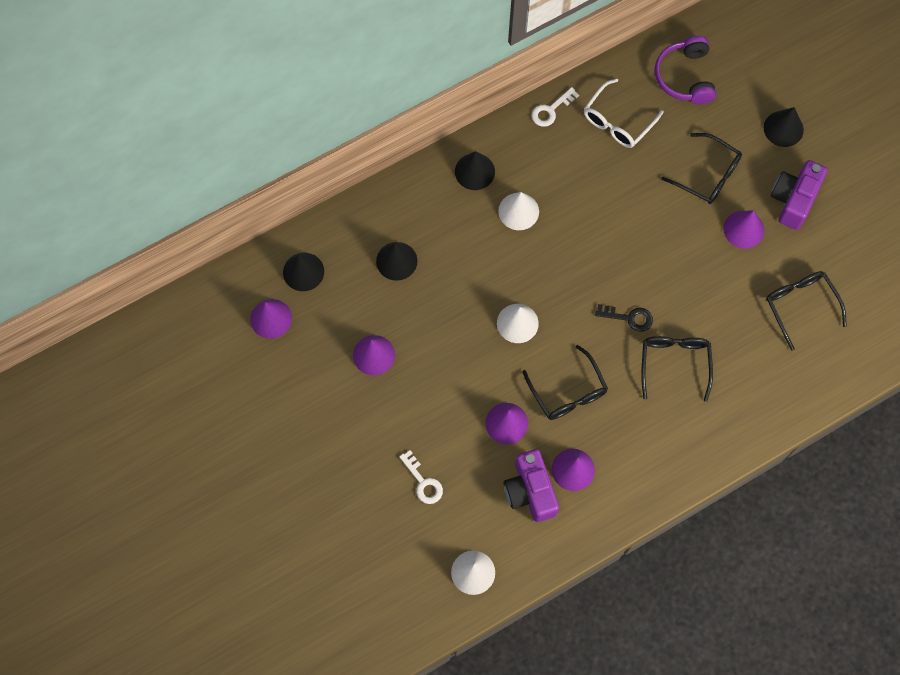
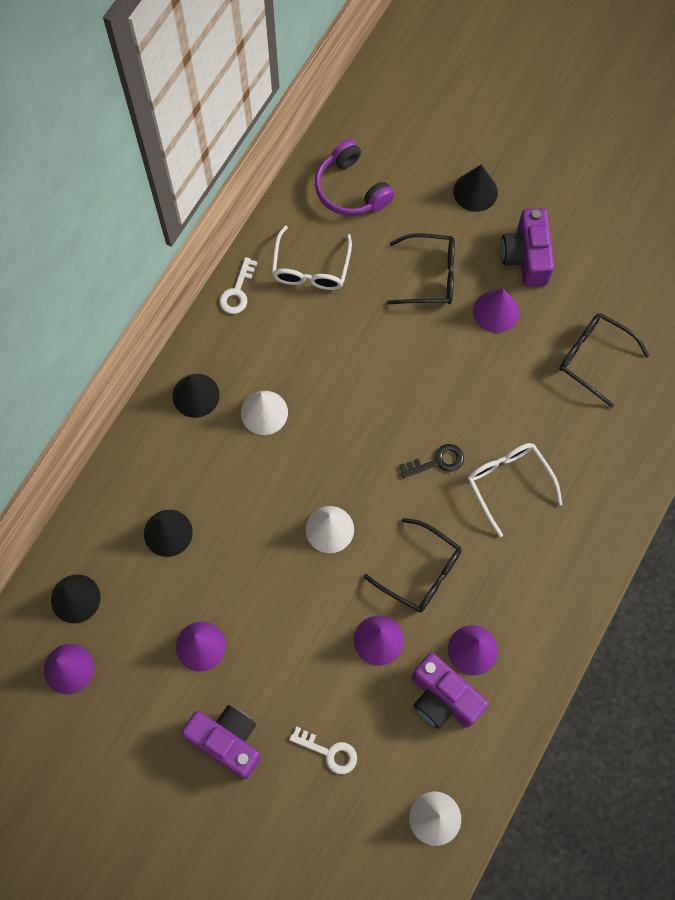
camera: 30 degrees left, 0 degrees up
black glasses [641,336,713,402] -> white glasses [467,443,562,537]
none -> purple camera [181,705,261,779]

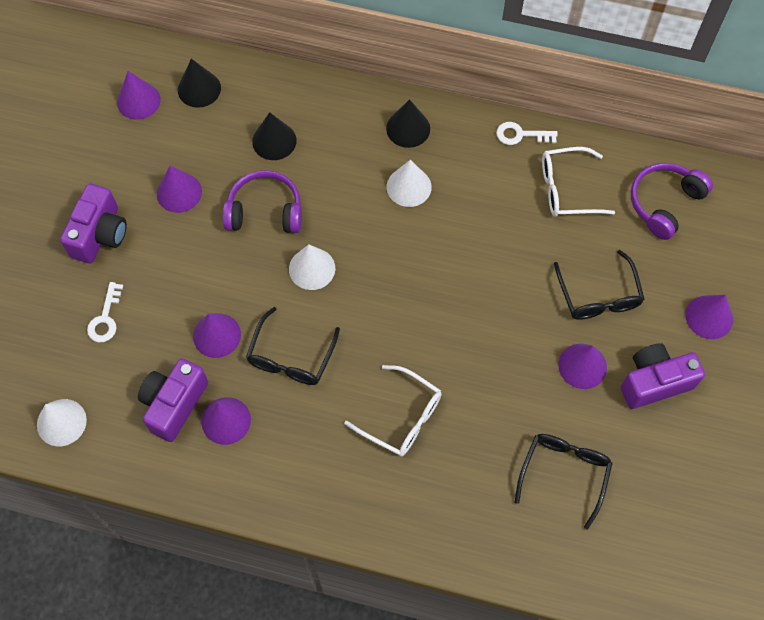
camera: 75 degrees right, 5 degrees down
black key [399,444,464,478] -> none
black cone [453,165,498,212] -> purple cone [685,295,733,339]
white glasses [467,443,562,537] -> white glasses turned 75 degrees clockwise [344,365,442,457]
none -> purple headphones [222,170,302,233]

